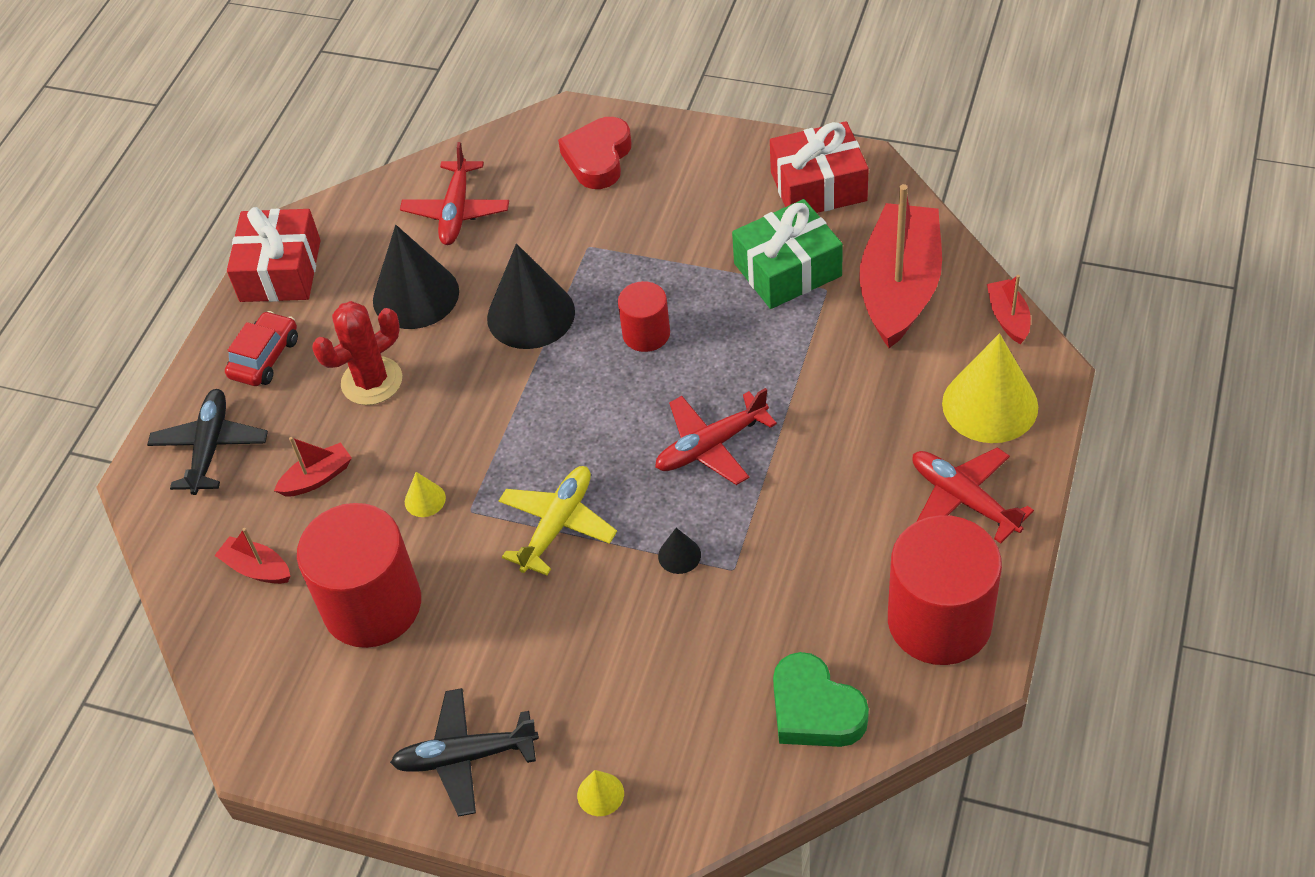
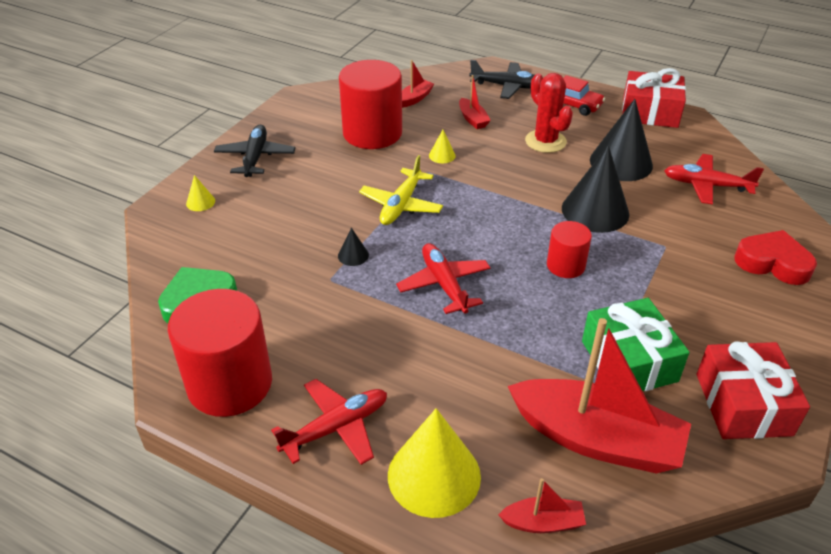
camera: 95 degrees right, 10 degrees down
yellow plane [499,466,617,575] -> yellow plane turned 75 degrees clockwise [359,155,443,225]

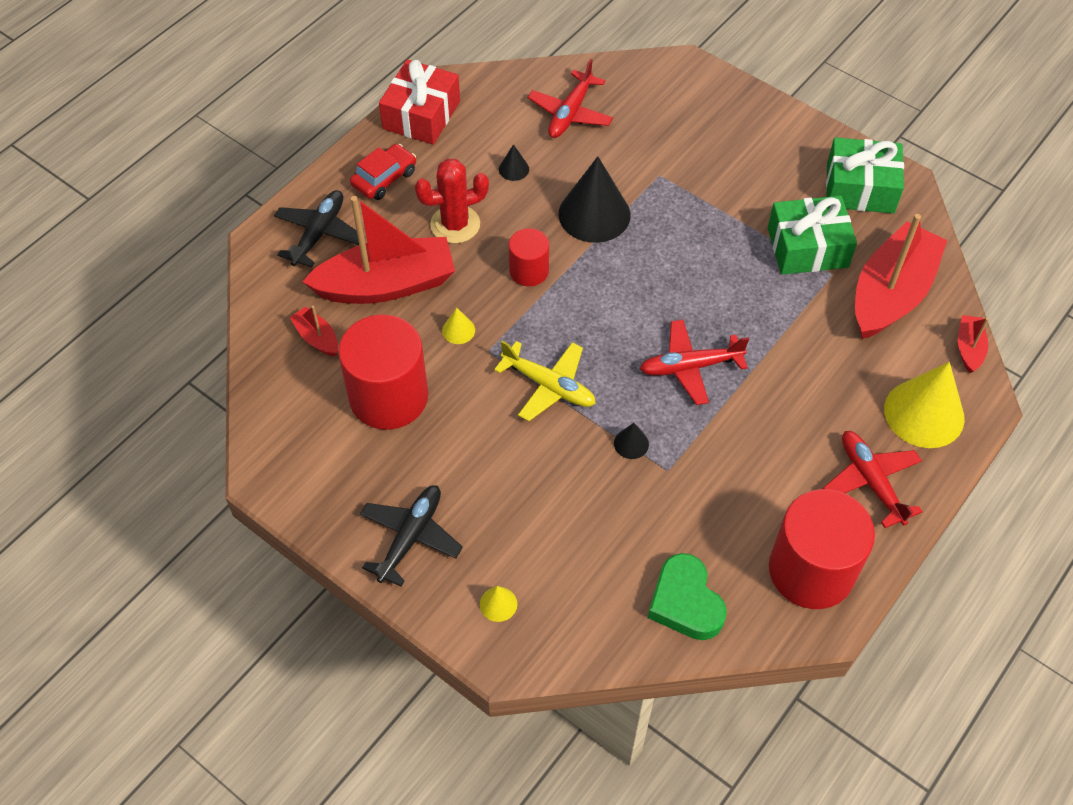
camera: 80 degrees left, 15 degrees up
black plane [214,125,295,177] -> black plane turned 105 degrees clockwise [360,485,463,587]
red boat [459,75,491,129] -> red boat [302,196,455,304], size x2.28
red cylinder [547,221,592,278] -> red cylinder moved to [509,228,549,286]
black cone [590,99,653,181] -> black cone [499,144,529,181], size x0.43
red gift [697,341,810,439] -> green gift [826,137,904,214]
red heart [735,230,817,285] -> none

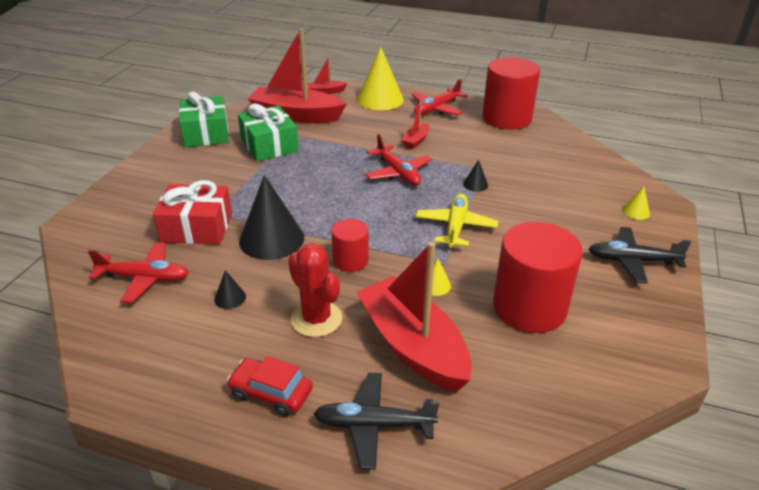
camera: 110 degrees left, 20 degrees down
red boat [289,306,338,356] -> red boat moved to [401,101,429,149]
red gift [379,59,460,145] -> red gift moved to [153,180,232,244]
green heart [648,553,727,640] -> none

